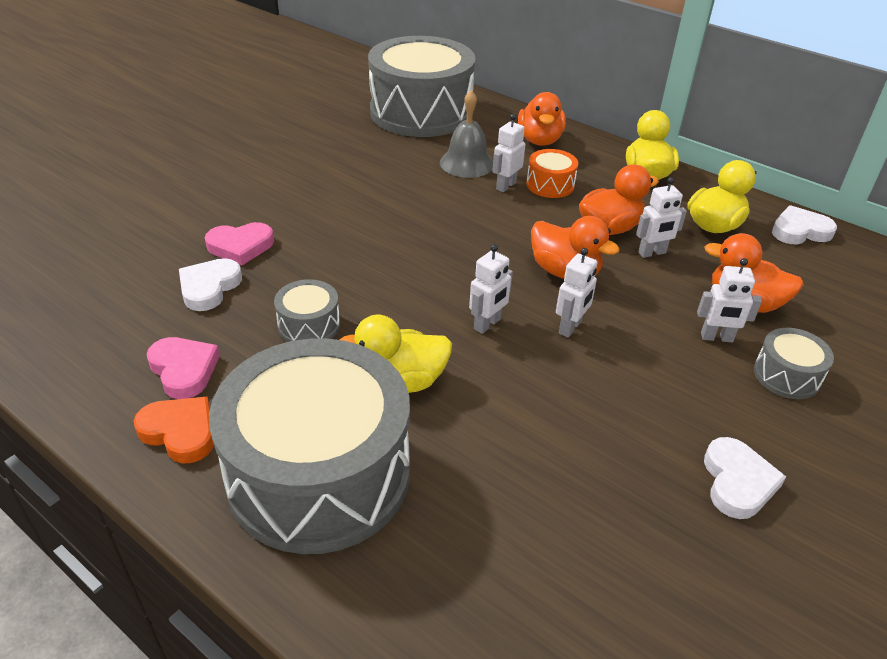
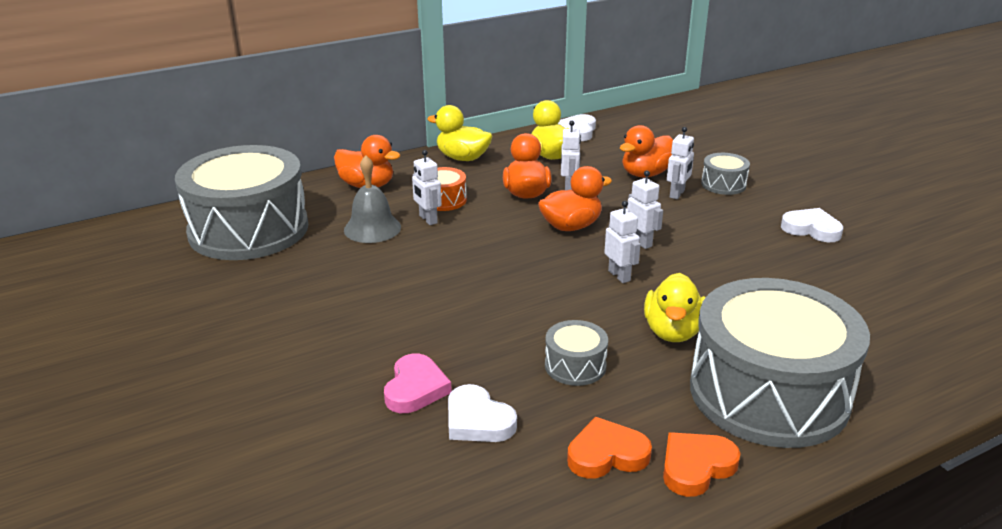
camera: 65 degrees left, 10 degrees down
pink heart [147,337,220,399] -> orange heart [567,417,652,478]

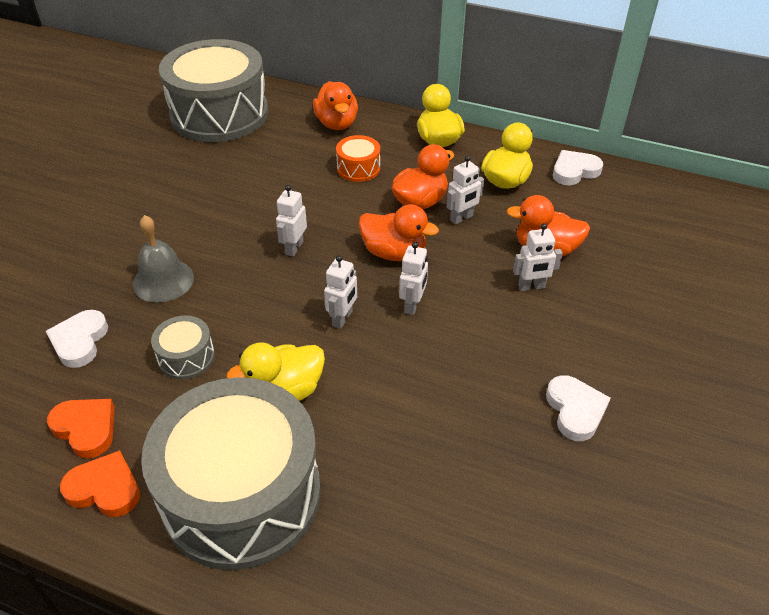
camera: 50 degrees right, 15 degrees up
grey bell [344,155,401,243] -> grey bell moved to [133,215,194,303]
pink heart [384,354,452,413] -> none
white robot [412,150,442,225] -> white robot moved to [276,185,307,257]
grey drum [701,153,750,195] -> none

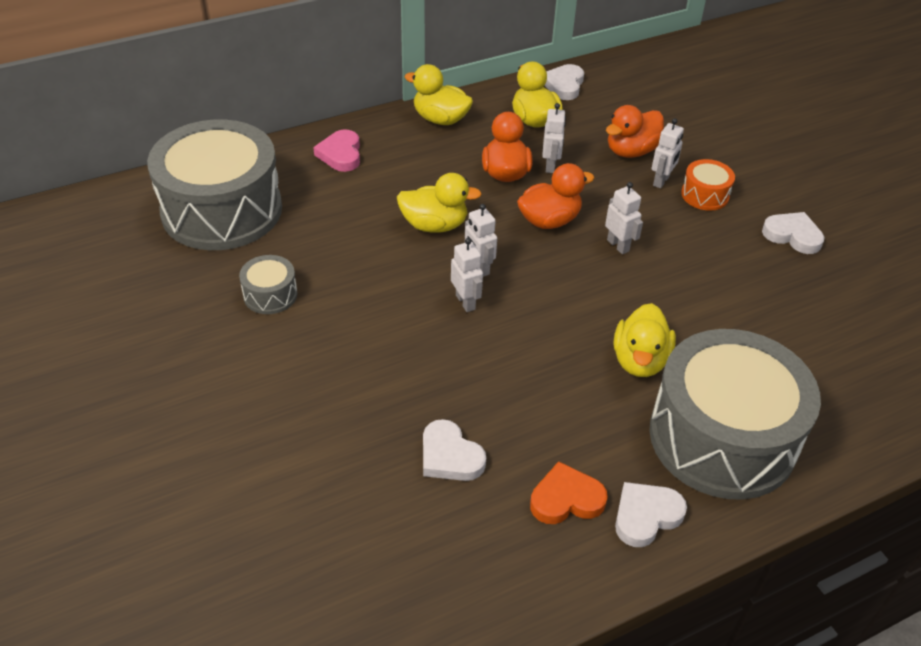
camera: 50 degrees left, 0 degrees up
orange heart [60,450,140,517] -> white heart [615,482,687,547]
grey bell [133,215,194,303] -> none
grey drum [151,315,215,379] -> grey drum moved to [239,255,297,314]
orange duck [313,81,358,130] -> pink heart [313,129,360,172]
white robot [324,255,357,329] -> white robot moved to [451,238,483,312]
orange drum [336,135,380,182] -> orange drum moved to [681,159,735,211]
none -> yellow duck [397,173,481,233]

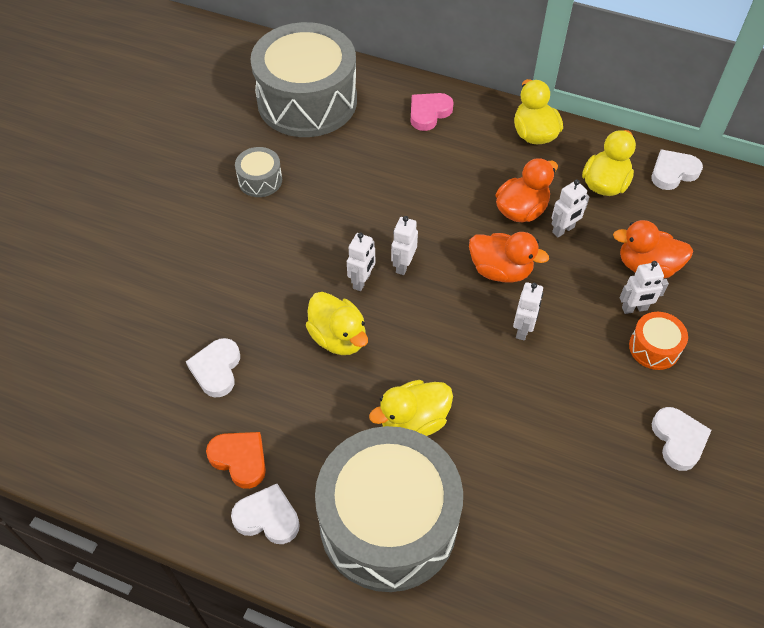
camera: 50 degrees right, 10 degrees up
yellow duck [397,173,481,233] -> yellow duck moved to [306,292,368,355]

